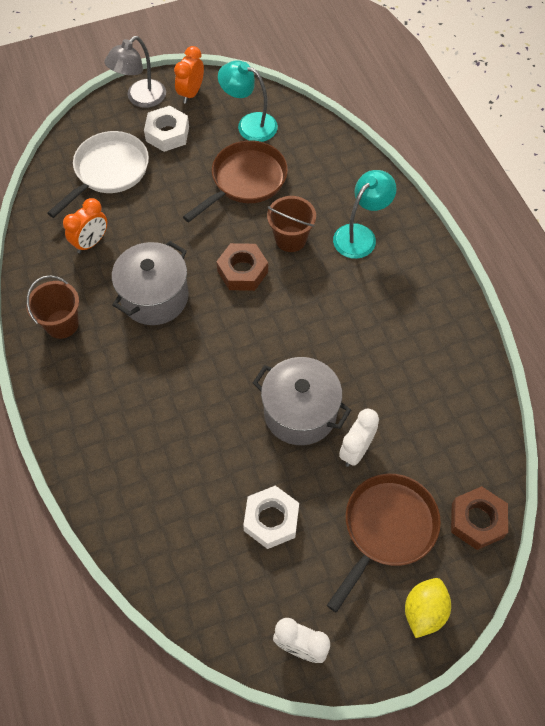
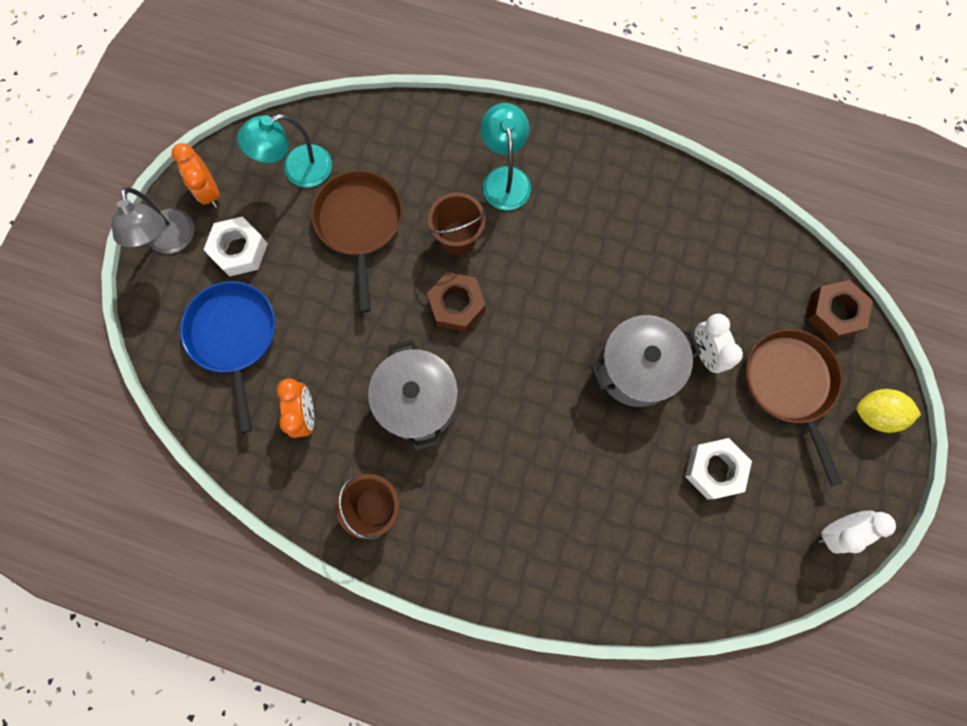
camera: 50 degrees left, 15 degrees up
white pan [47,131,149,218] -> blue pan [180,281,275,433]
yellow lemon [405,578,451,638] -> yellow lemon turned 60 degrees counterclockwise [856,389,921,433]

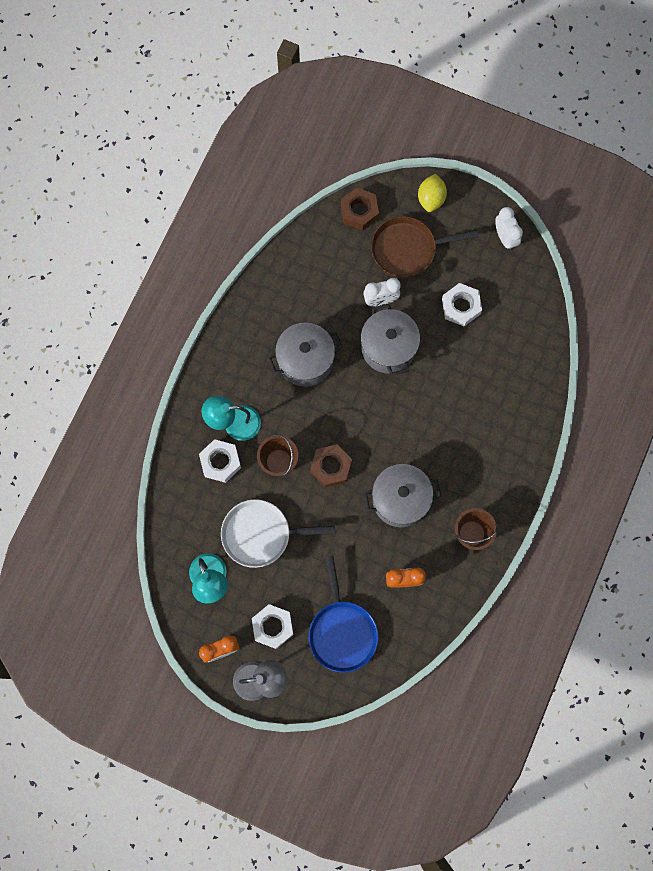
camera: 85 degrees left, 0 degrees up
blue pan [180,281,275,433] -> blue pan turned 90 degrees counterclockwise [308,556,378,673]
brown pan [311,170,402,313] -> white pan [221,499,335,568]
none -> white nut [199,439,241,483]
none -> grey pot [268,323,343,387]

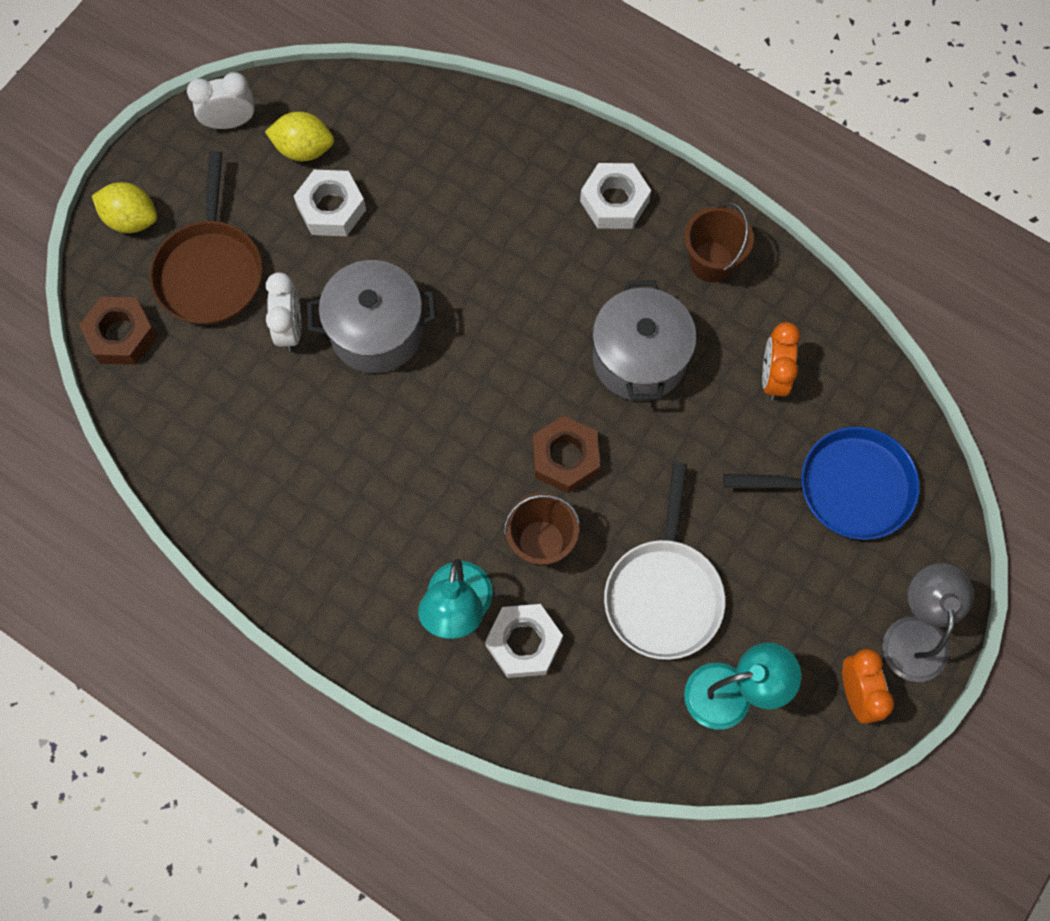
camera: 80 degrees left, 5 degrees down
white nut [252,604,293,649] -> white nut moved to [580,163,651,229]
grey pot [268,323,343,387] -> none
none -> yellow lemon [265,112,334,161]

